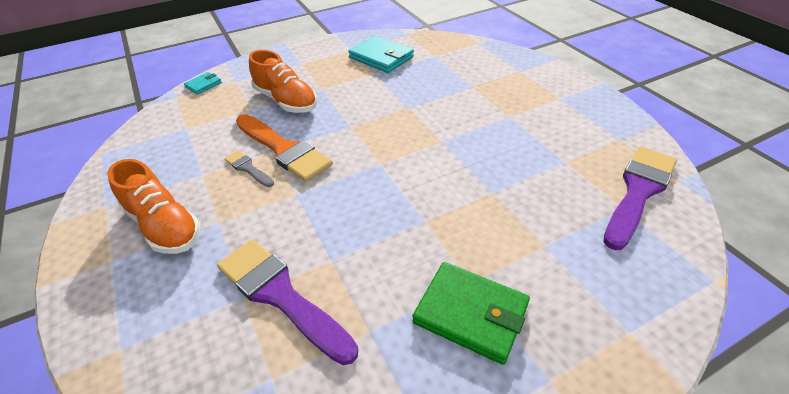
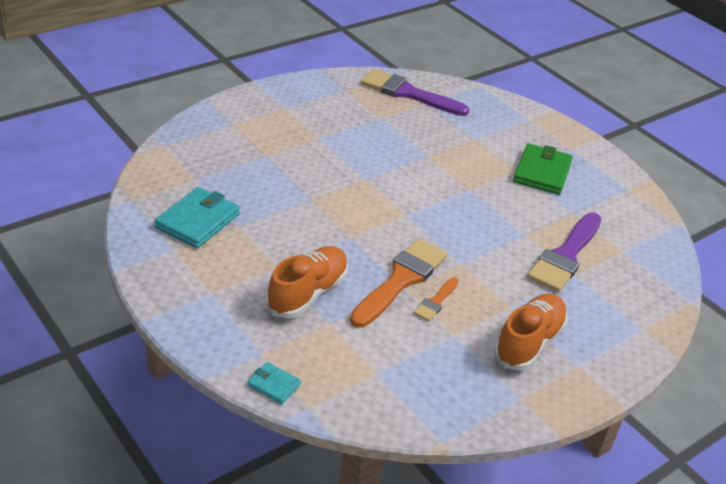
camera: 105 degrees left, 5 degrees down
grey brush [224,151,274,187] -> orange brush [414,277,459,322]

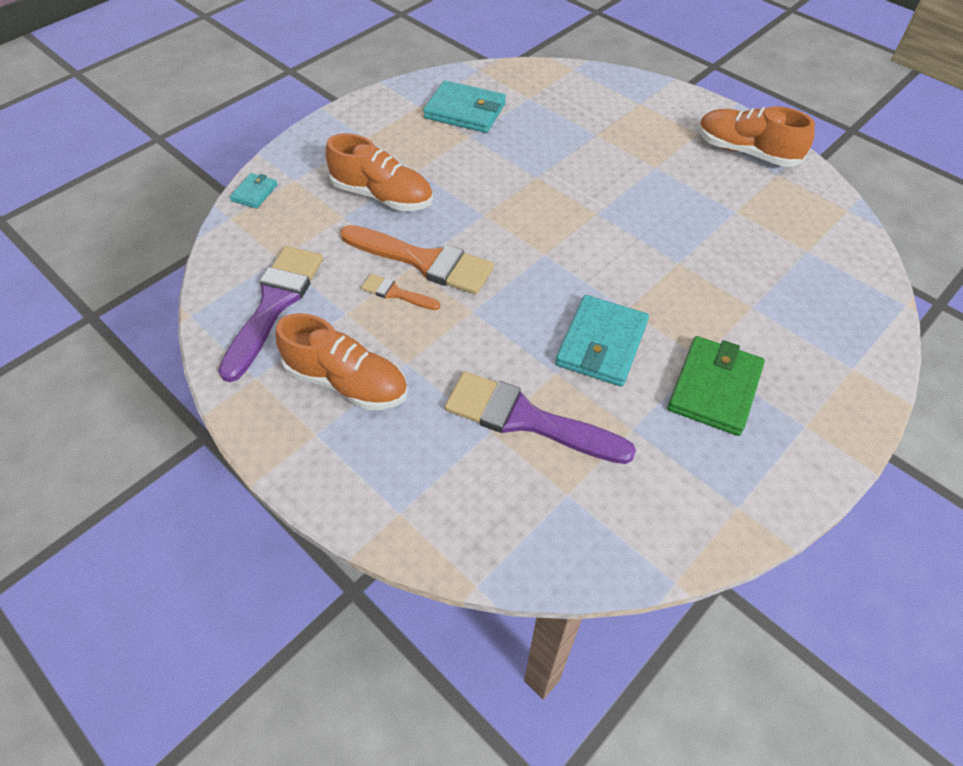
camera: 85 degrees right, 15 degrees up
purple brush [361,69,470,116] -> purple brush moved to [218,246,323,382]
green wallet [513,144,573,195] -> green wallet turned 75 degrees counterclockwise [668,336,765,436]
none -> turquoise wallet [555,295,649,387]
none -> orange shoe [698,106,815,167]

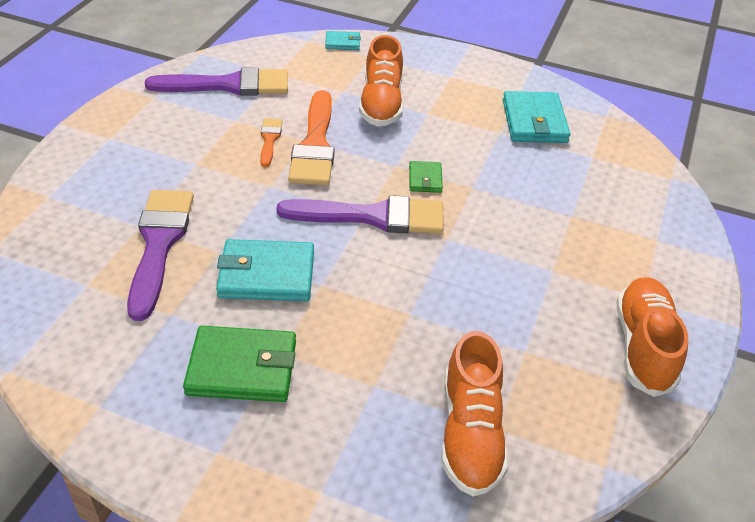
camera: 65 degrees right, 10 degrees down
orange shoe [275,313,408,410] -> orange shoe moved to [441,331,509,496]
none -> purple brush [277,195,444,234]
none -> green wallet [409,161,443,193]

